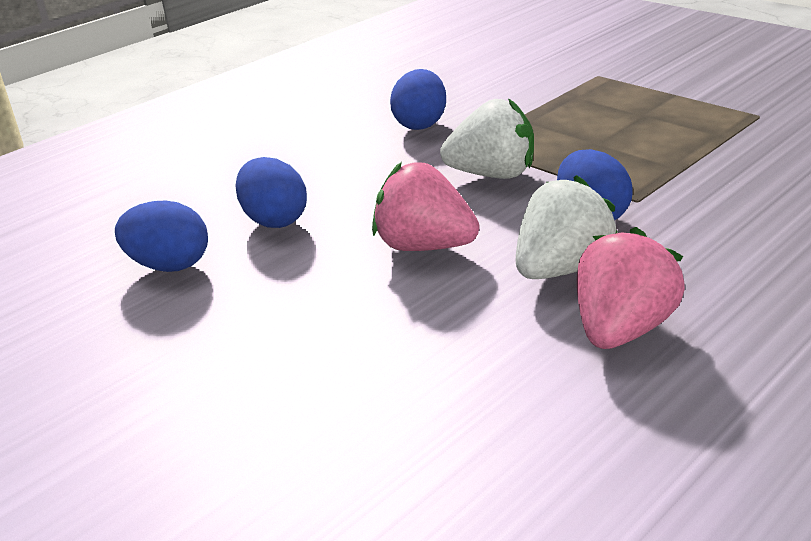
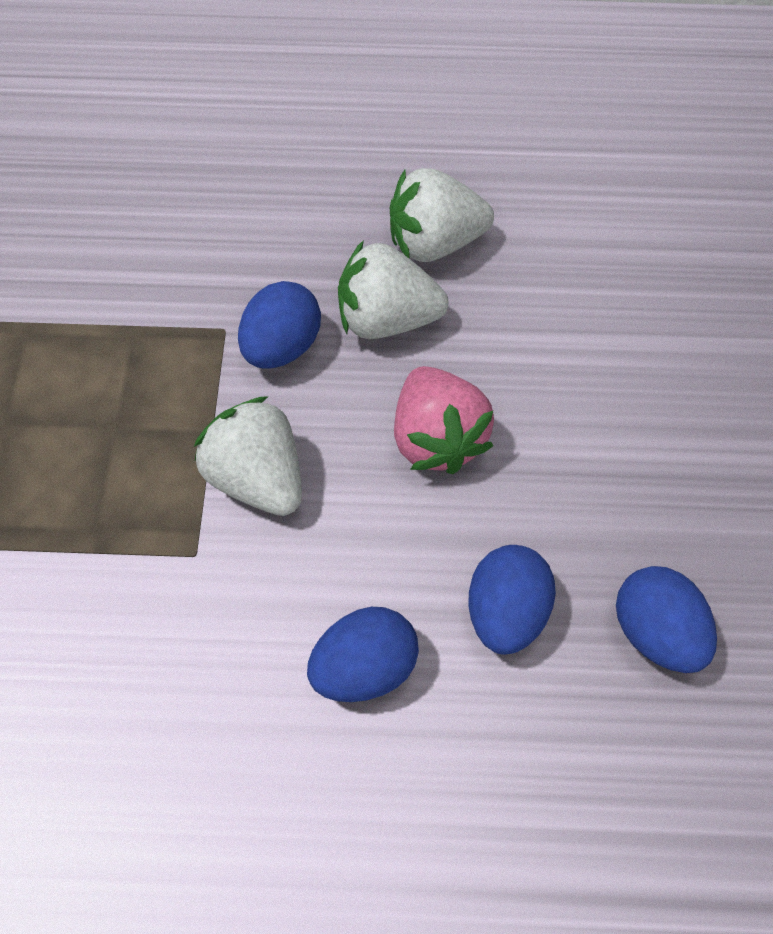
camera: 135 degrees left, 30 degrees up
blue egg [390,69,446,130] -> blue egg moved to [307,607,419,702]
pink strawberry [577,227,685,349] -> white strawberry [390,168,494,262]

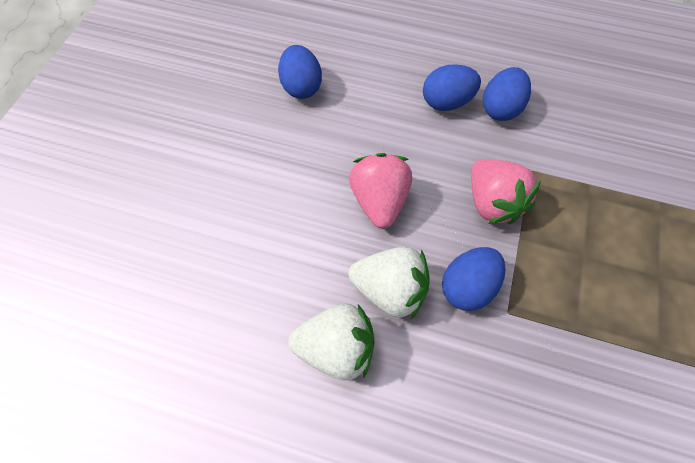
camera: 165 degrees left, 0 degrees up
white strawberry [194,396,302,516] -> pink strawberry [471,159,541,224]
blue egg [468,545,556,655] -> blue egg moved to [483,67,531,121]

